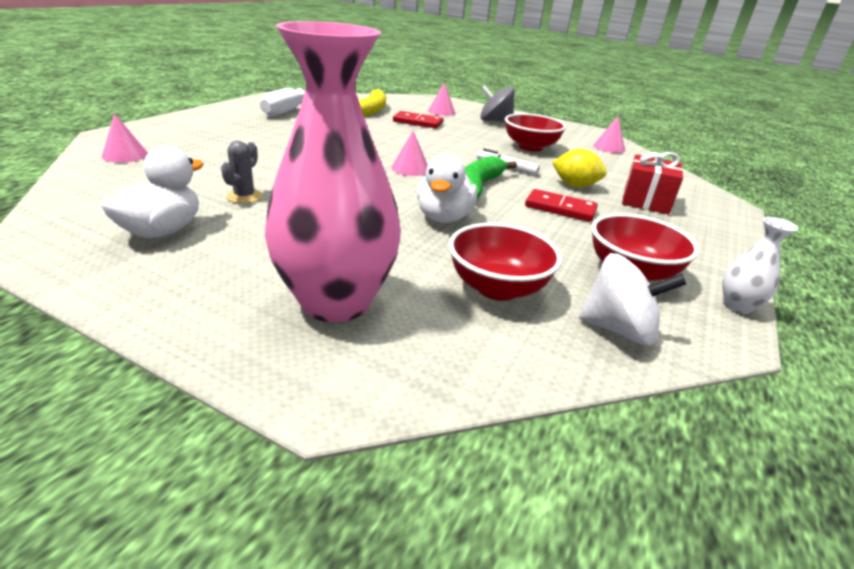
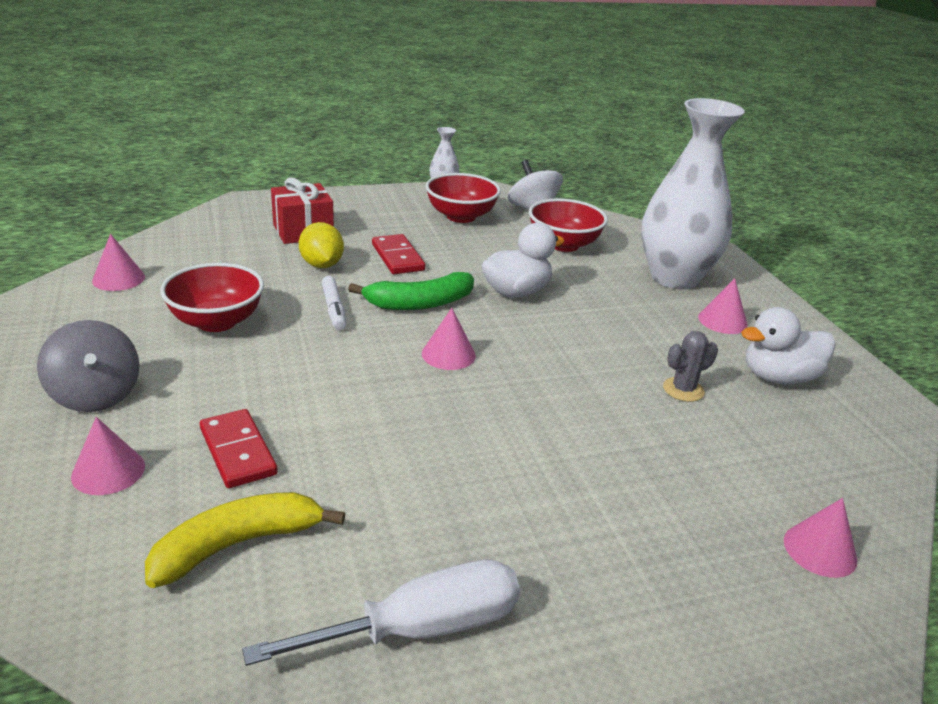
camera: 135 degrees left, 0 degrees up
pink vase [265,21,401,322] -> white vase [641,98,745,289]
none -> pink cone [698,278,748,334]

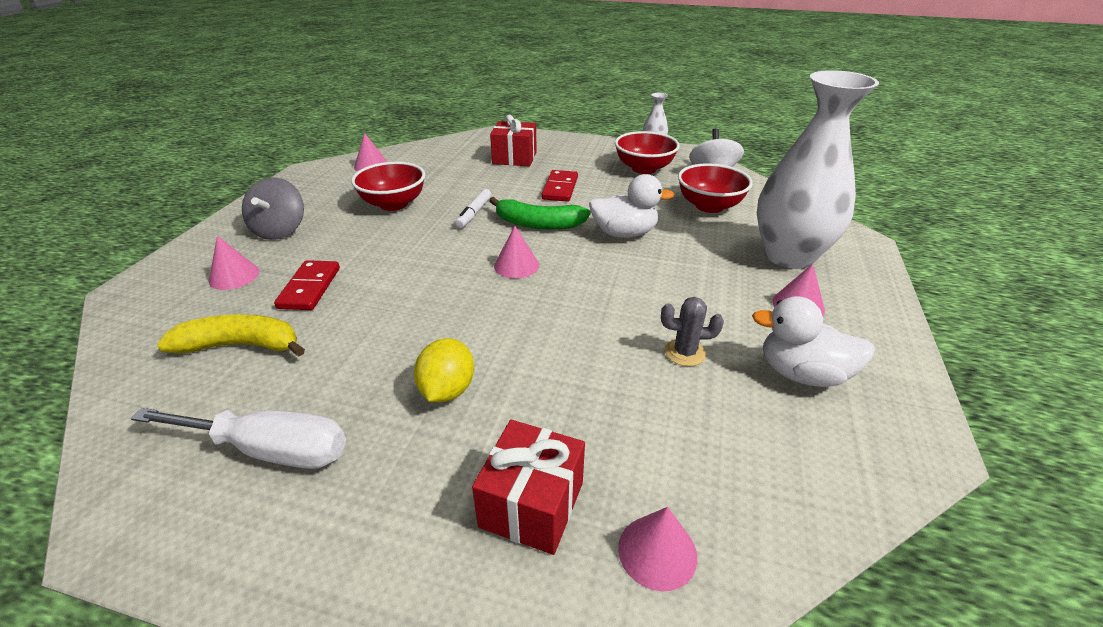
camera: 35 degrees right, 5 degrees up
yellow lemon [299,222,344,268] -> yellow lemon moved to [414,338,474,402]
none -> red gift [472,420,585,555]

